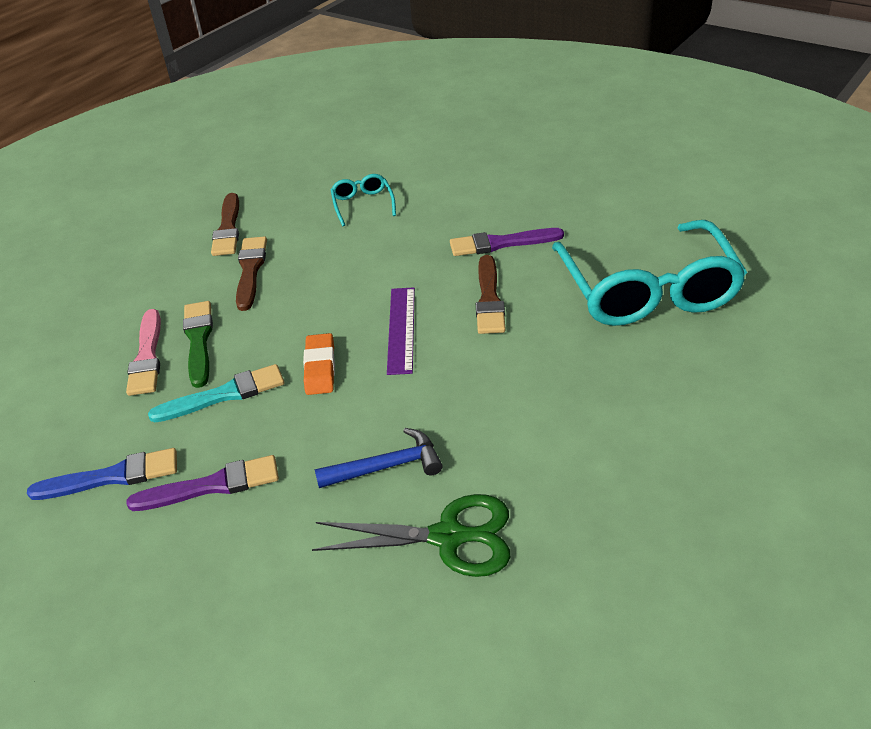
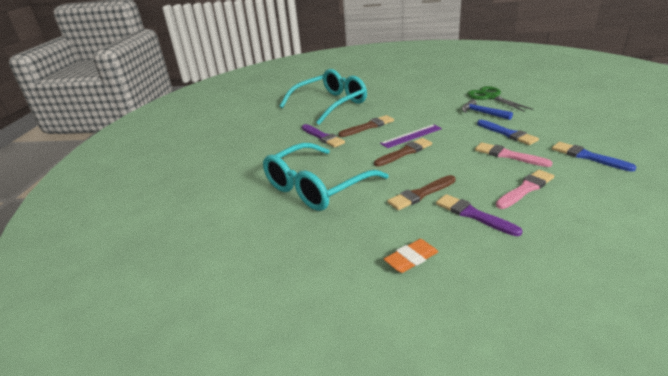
camera: 120 degrees left, 10 degrees down
purple brush [127,455,279,511] -> purple brush moved to [436,194,523,236]
turquoise brush [148,364,284,422] -> pink brush [475,142,553,167]
green brush [183,301,213,388] -> none
brown brush [211,193,239,256] -> brown brush moved to [374,138,432,167]
orange eraser [303,333,335,395] -> orange eraser moved to [384,239,439,273]
turquoise glasses [331,174,396,226] -> turquoise glasses [263,143,389,211], size x2.35
none -> blue brush [477,120,539,145]

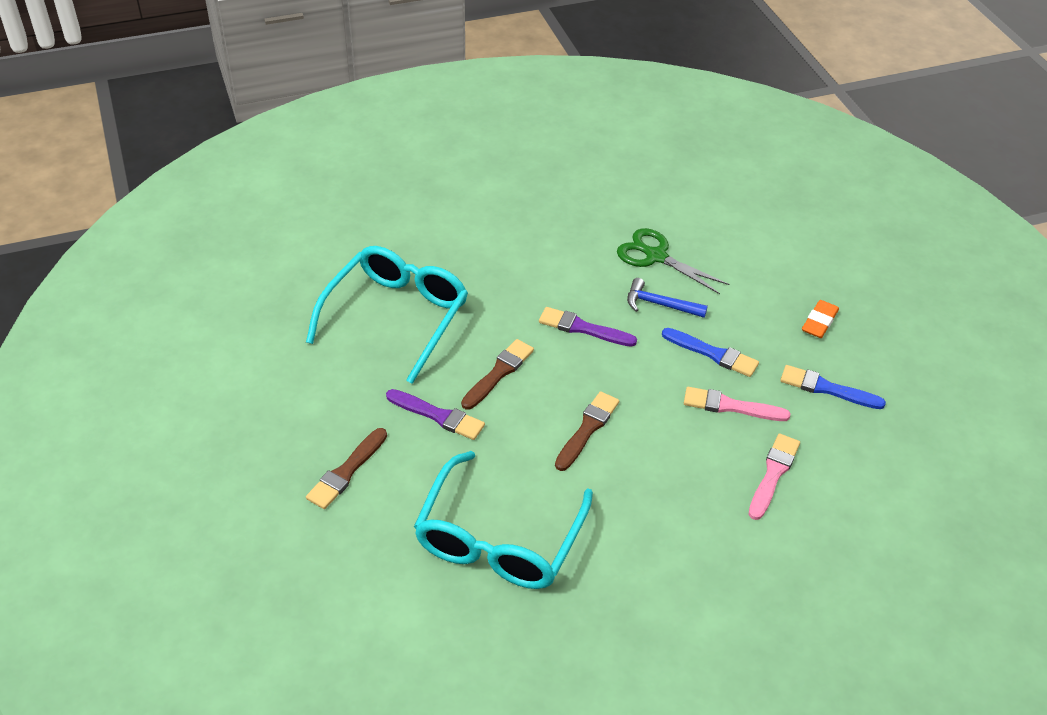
camera: 30 degrees left, 15 degrees up
purple ruler [380,124,442,148] -> none
orange eraser [384,239,439,273] -> orange eraser moved to [802,300,839,338]
brown brush [387,175,455,210] -> brown brush moved to [306,428,387,509]
purple brush [436,194,523,236] -> purple brush moved to [539,307,637,347]

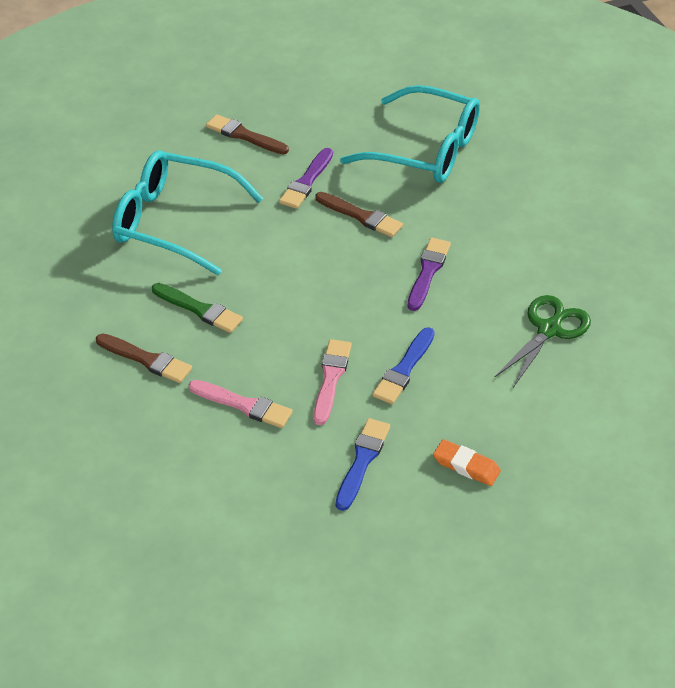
camera: 90 degrees right, 0 degrees up
brown brush [555,391,619,471] -> brown brush moved to [96,333,192,383]
blue hammer [627,278,708,318] -> none
none -> green brush [152,283,243,333]

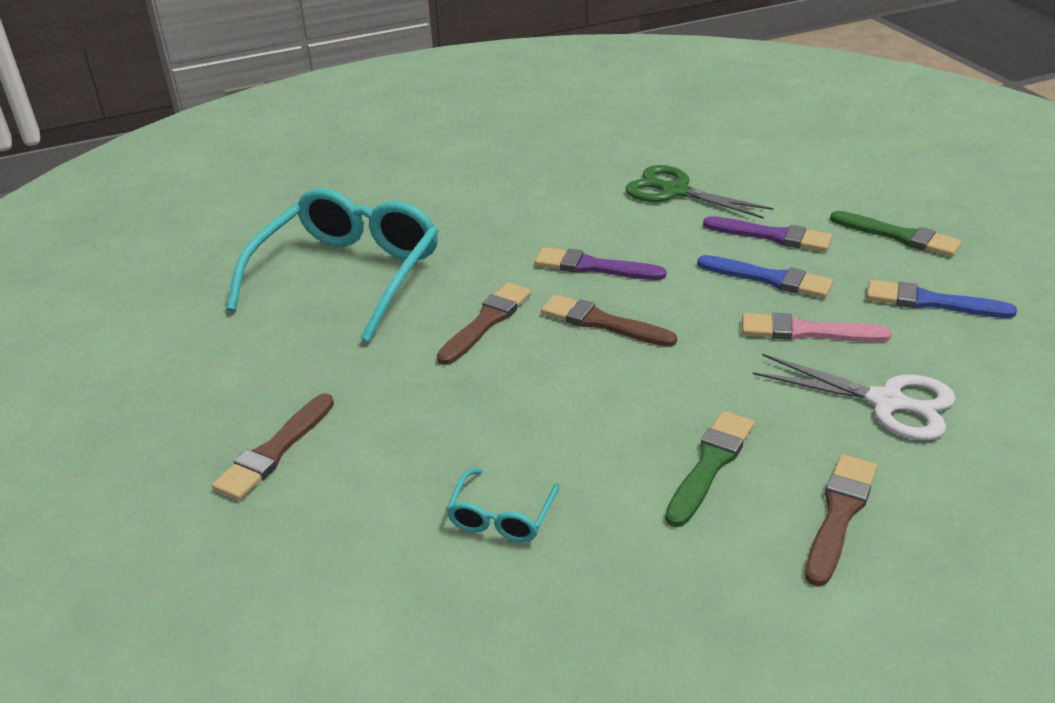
camera: 90 degrees left, 10 degrees down
turquoise glasses [112,150,264,275] -> turquoise glasses [446,468,560,542], size x0.43
pink brush [189,380,293,428] -> white scissors [753,354,956,440]
purple brush [279,148,333,209] -> purple brush moved to [703,216,832,252]
orange eraser [433,439,501,486] -> green brush [830,211,962,257]
none -> brown brush [541,295,677,347]

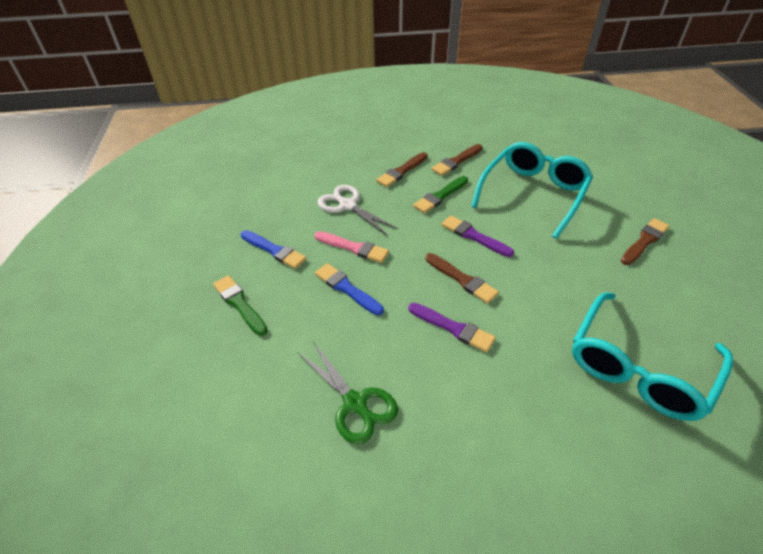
camera: 165 degrees left, 10 degrees up
brown brush [437,283,531,365] -> brown brush moved to [431,144,483,176]
turquoise glasses [446,468,560,542] -> turquoise glasses [471,142,593,239], size x2.35
purple brush [703,216,832,252] -> purple brush moved to [441,215,514,257]

